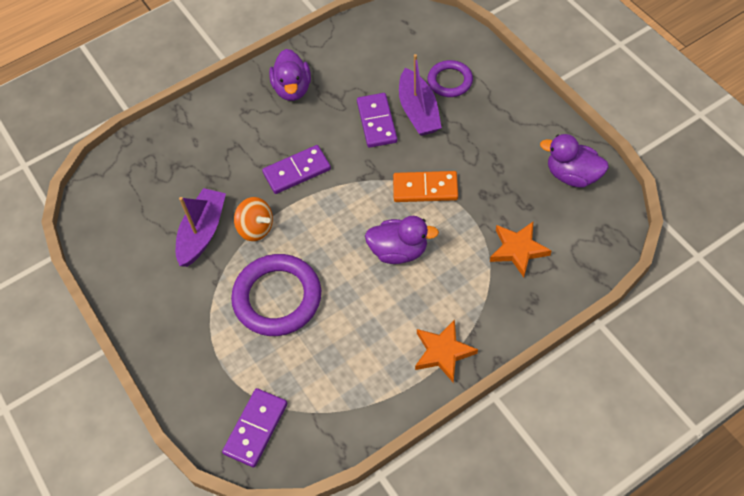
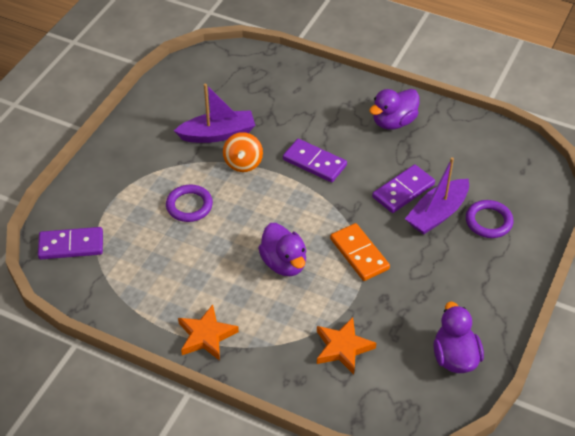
camera: 55 degrees right, 10 degrees down
purple ring [231,254,321,336] -> purple ring [166,185,213,222], size x0.58

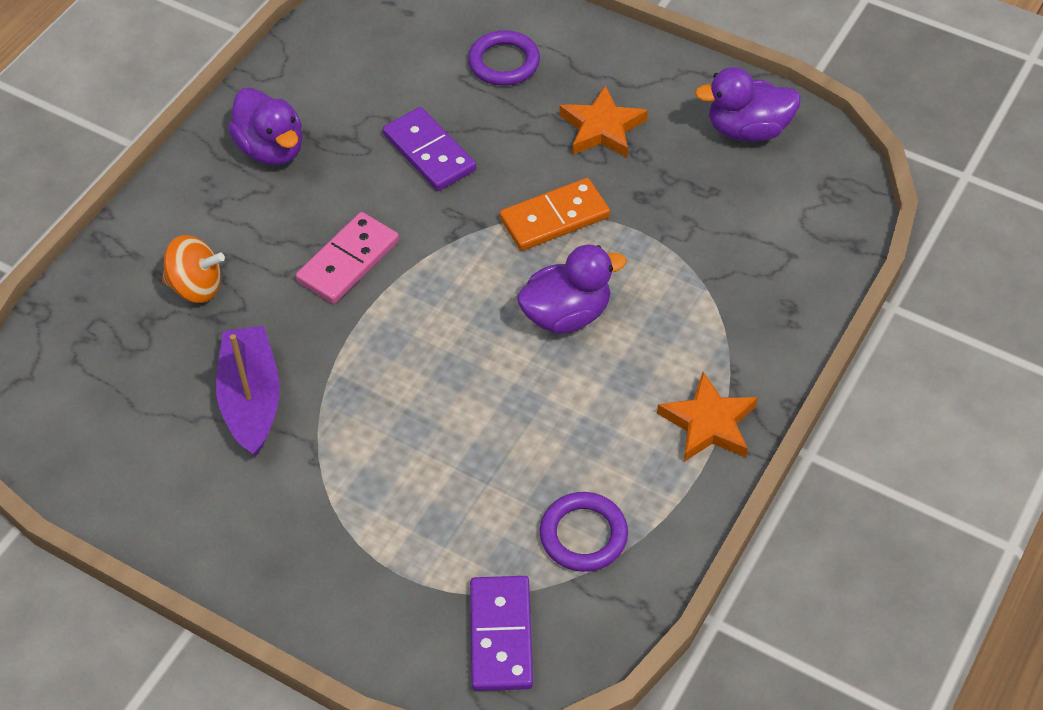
camera: 85 degrees left, 5 degrees up
purple ring [166,185,213,222] -> purple ring moved to [540,492,628,572]
orange spinning top [223,132,263,172] -> orange spinning top moved to [162,235,225,303]
purple domino [283,139,347,182] -> pink domino [296,212,399,304]
orange star [317,317,376,375] -> orange star moved to [559,85,648,158]
purple boat [405,157,469,235] -> none

